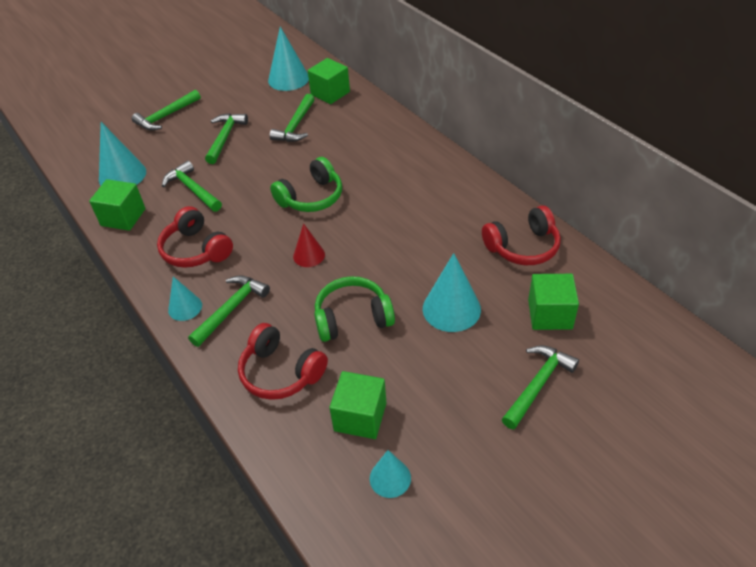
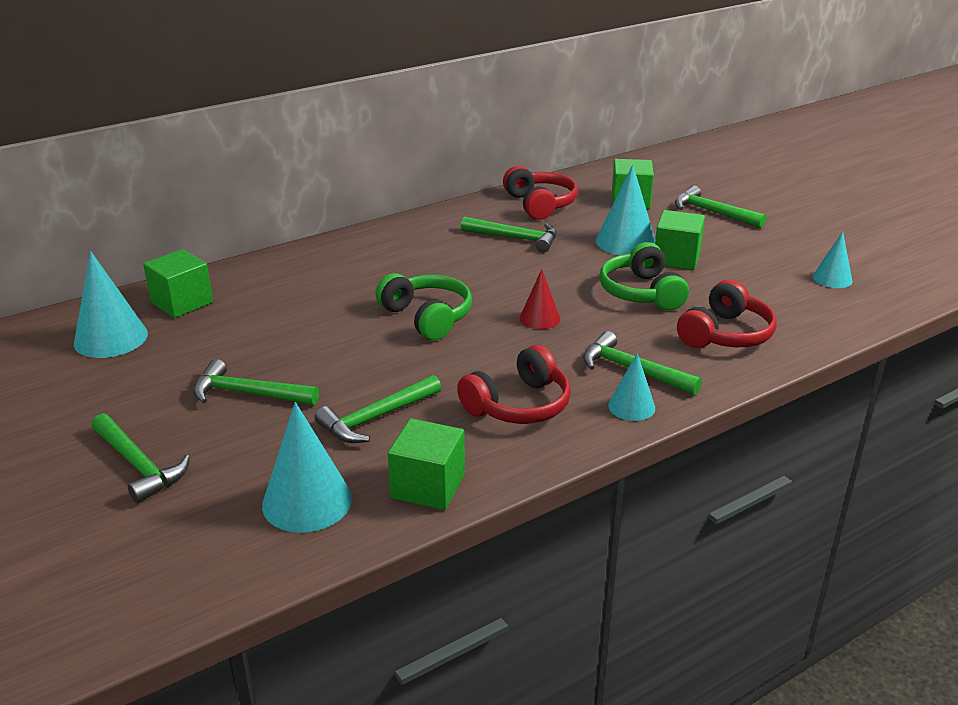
camera: 90 degrees left, 15 degrees down
green hammer [270,94,314,142] -> green hammer moved to [461,217,557,252]
green cube [329,371,386,439] -> green cube moved to [655,210,705,270]

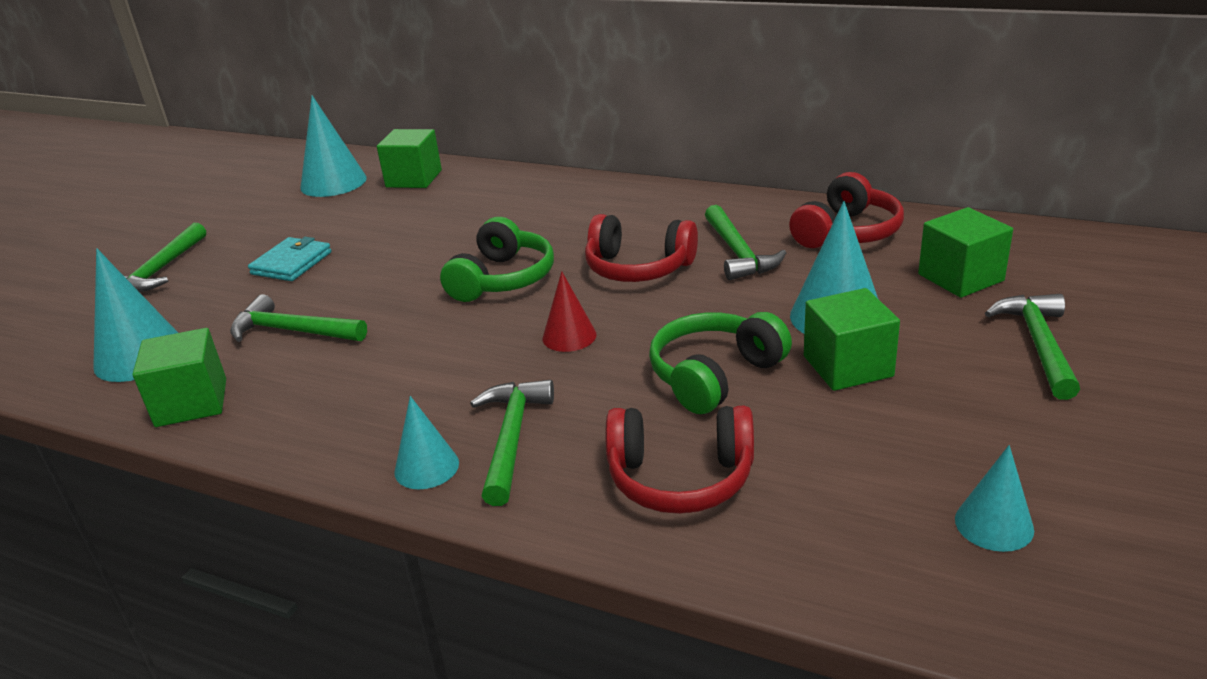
camera: 60 degrees right, 0 degrees up
green hammer [193,359,319,405] -> turquoise wallet [248,237,331,281]
red headphones [457,345,571,424] -> red headphones moved to [585,214,698,282]

